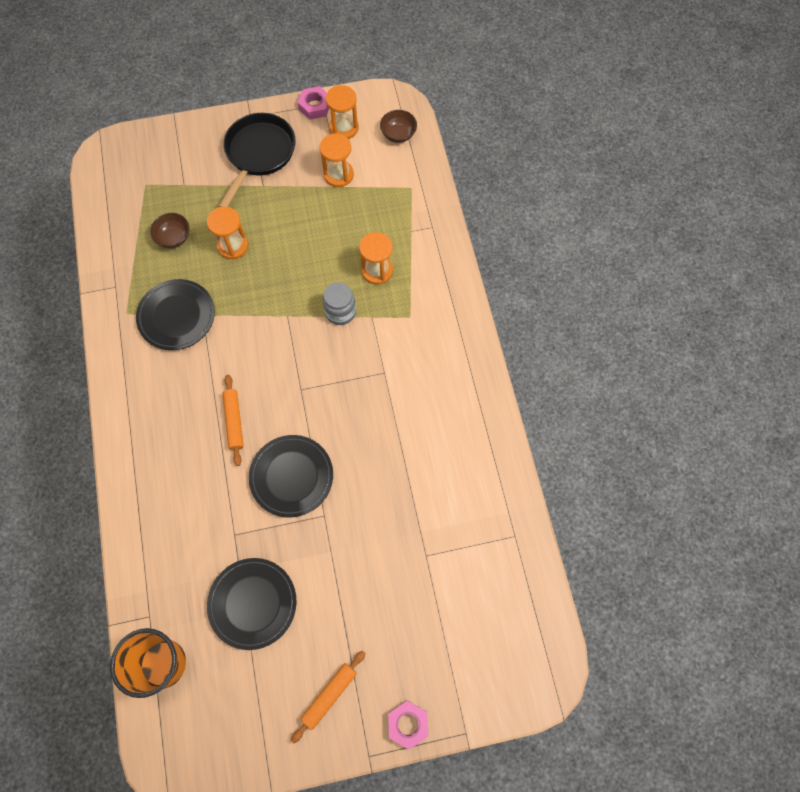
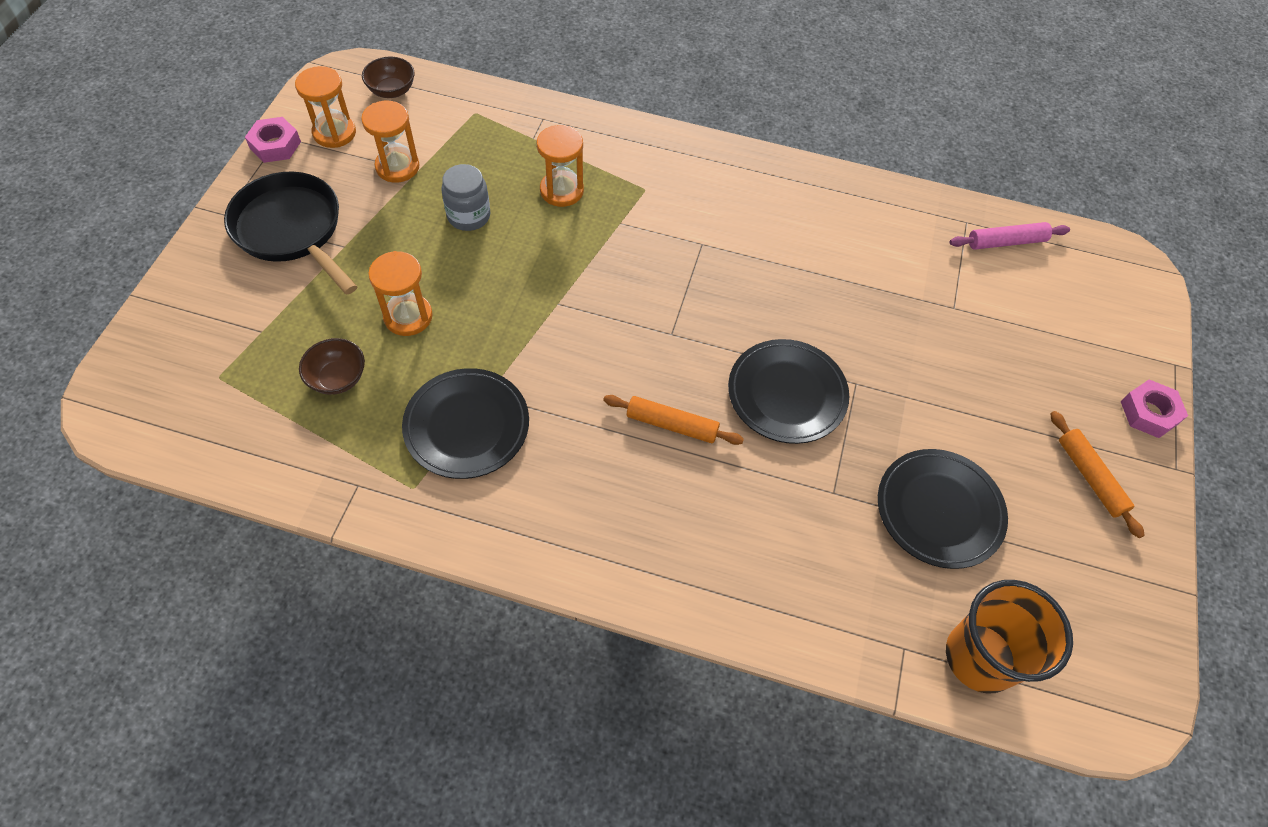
camera: 65 degrees left, 10 degrees down
grey jar [322,282,356,325] -> grey jar moved to [442,164,490,231]
none -> pink rolling pin [950,222,1070,250]

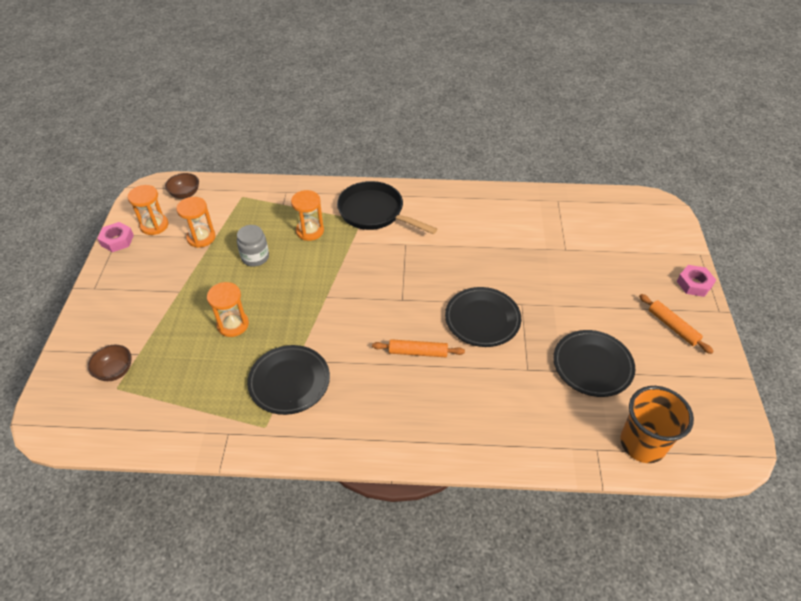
camera: 10 degrees left, 10 degrees down
black pan [224,172,358,295] -> black pan moved to [337,181,437,234]
brown bowl [299,338,365,395] -> brown bowl moved to [88,345,132,381]
pink rolling pin [950,222,1070,250] -> none

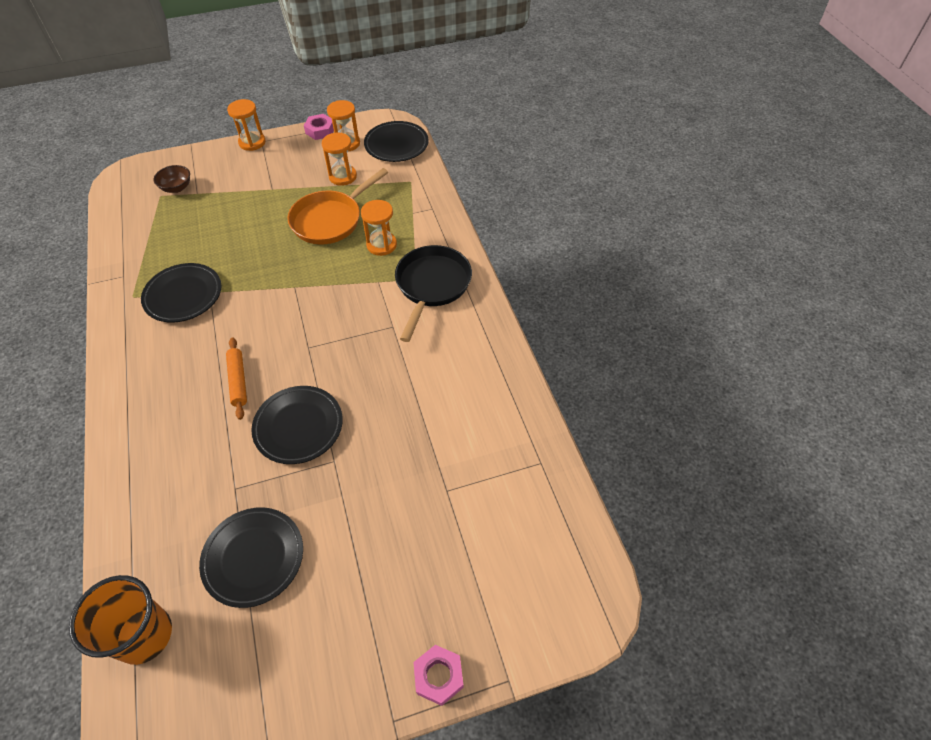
camera: 70 degrees right, 5 degrees up
brown bowl [165,173,199,199] -> black plate [364,121,429,162]
orange hourglass [207,282,249,337] -> orange hourglass moved to [227,99,266,151]
grey jar [237,225,269,267] -> orange pan [287,168,388,245]
orange rolling pin [639,294,714,354] -> none

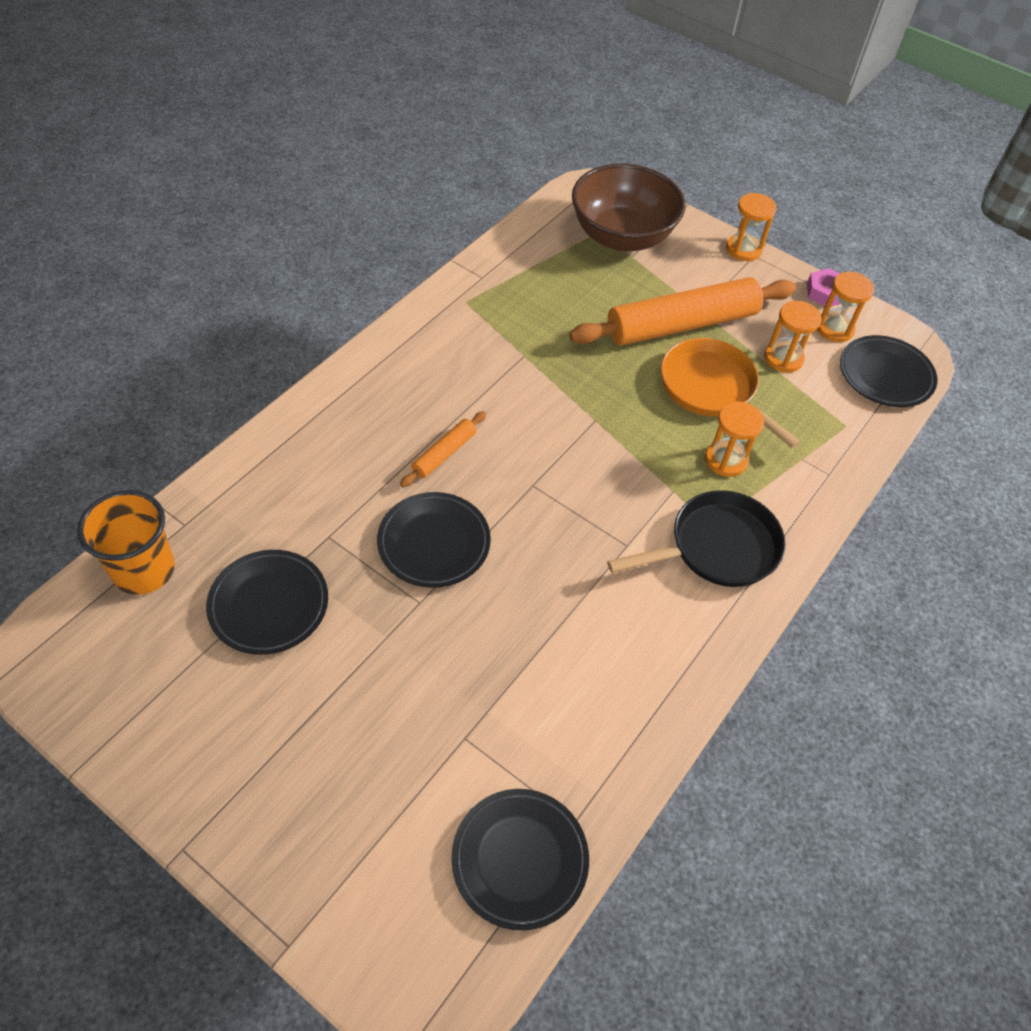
camera: 50 degrees right, 0 degrees up
black plate [141,263,221,322] -> black plate moved to [451,789,589,930]
brown bowl [154,165,190,193] -> brown bowl [572,164,685,251], size x2.45
orange pan [287,168,388,245] -> orange pan turned 45 degrees clockwise [661,338,801,448]
pink nut [413,645,464,706] -> none
none -> orange rolling pin [569,277,796,346]

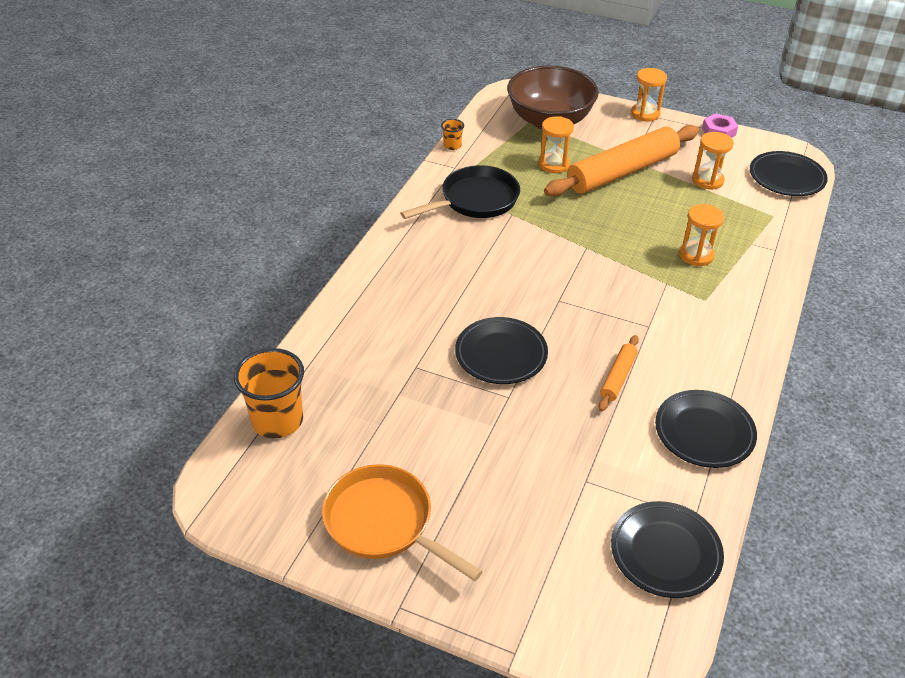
camera: 10 degrees left, 10 degrees down
black plate [206,550,328,655] -> black plate moved to [655,390,757,468]
orange rolling pin [400,411,486,487] -> orange rolling pin moved to [598,335,639,411]
black pan [607,490,786,587] -> black pan moved to [400,165,520,219]
orange pan [661,338,801,448] -> orange pan moved to [322,464,483,581]
orange hourglass [817,272,874,342] -> orange hourglass moved to [539,116,574,173]
none -> orange cup [441,119,464,150]

